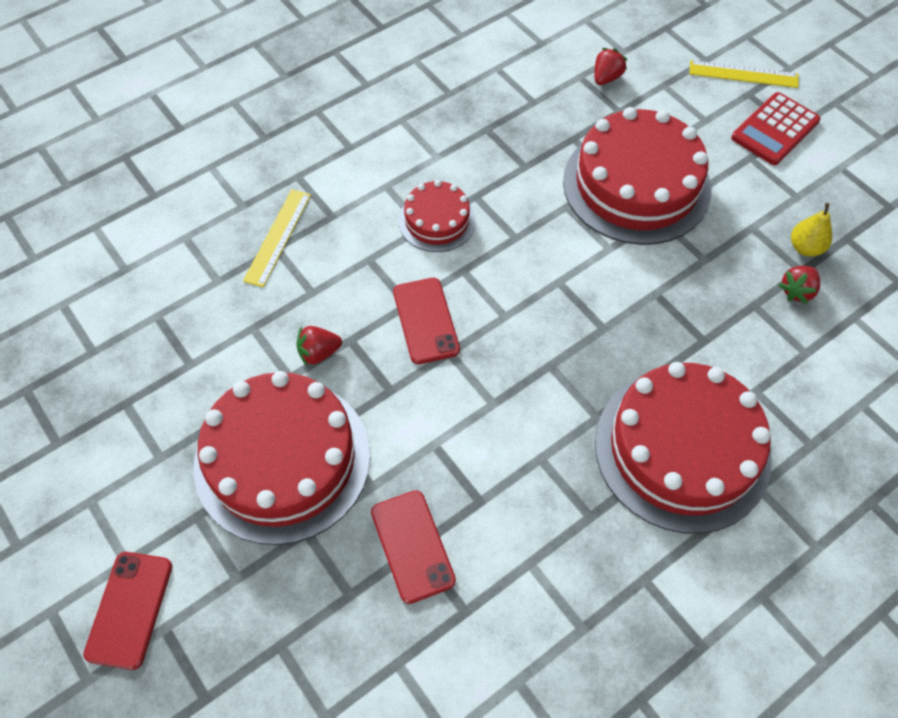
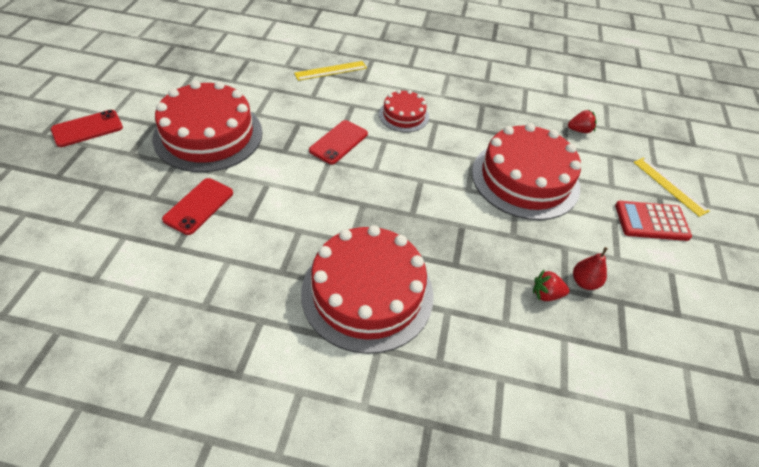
camera: 45 degrees right, 10 degrees down
red strawberry [297,326,342,366] -> none
yellow pear [791,203,832,257] -> red pear [573,247,608,290]

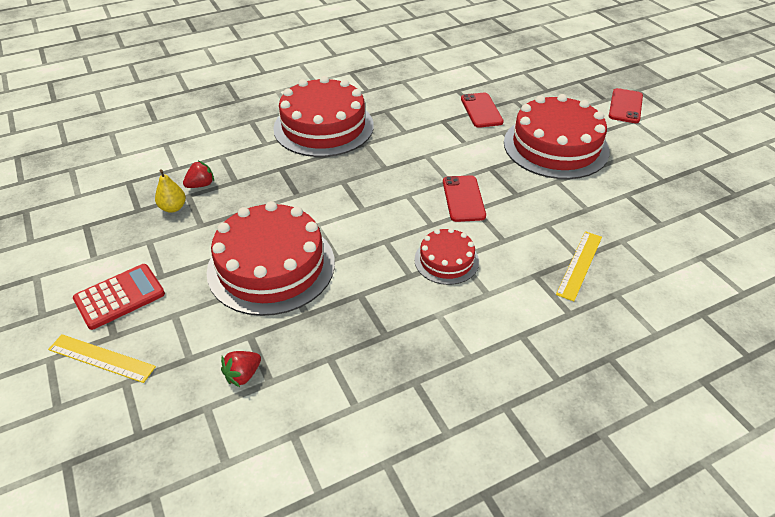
camera: 145 degrees right, 5 degrees down
red pear [573,247,608,290] -> yellow pear [155,169,186,213]

